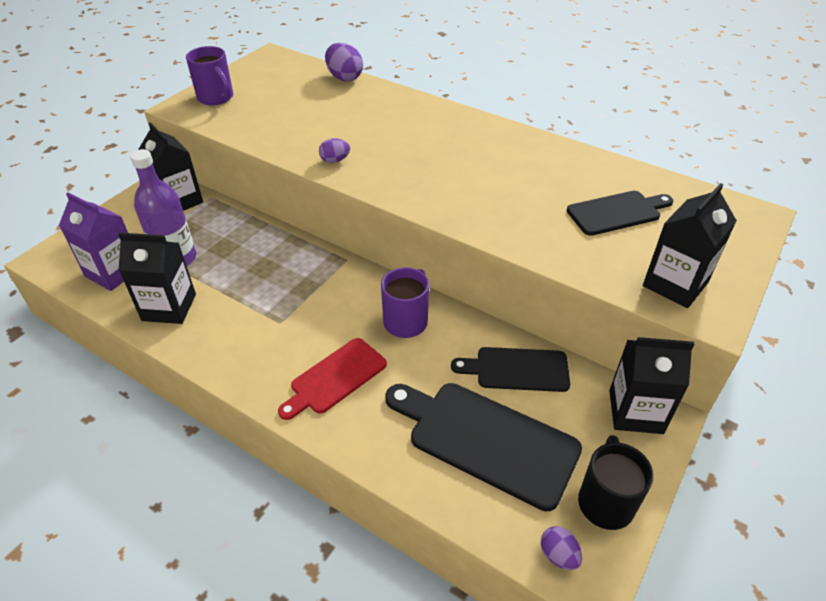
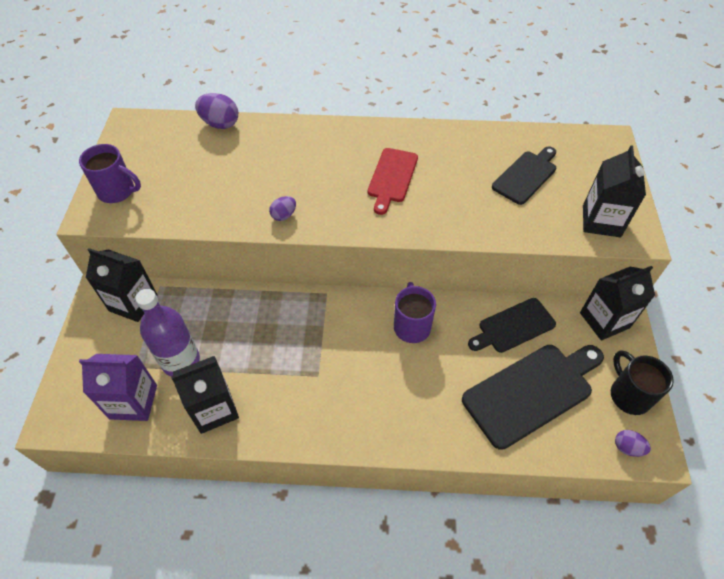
camera: 30 degrees left, 10 degrees up
red cutting board [278,338,387,420] -> red cutting board moved to [368,148,418,215]
black cutting board [385,383,582,511] -> black cutting board turned 150 degrees clockwise [462,345,604,450]

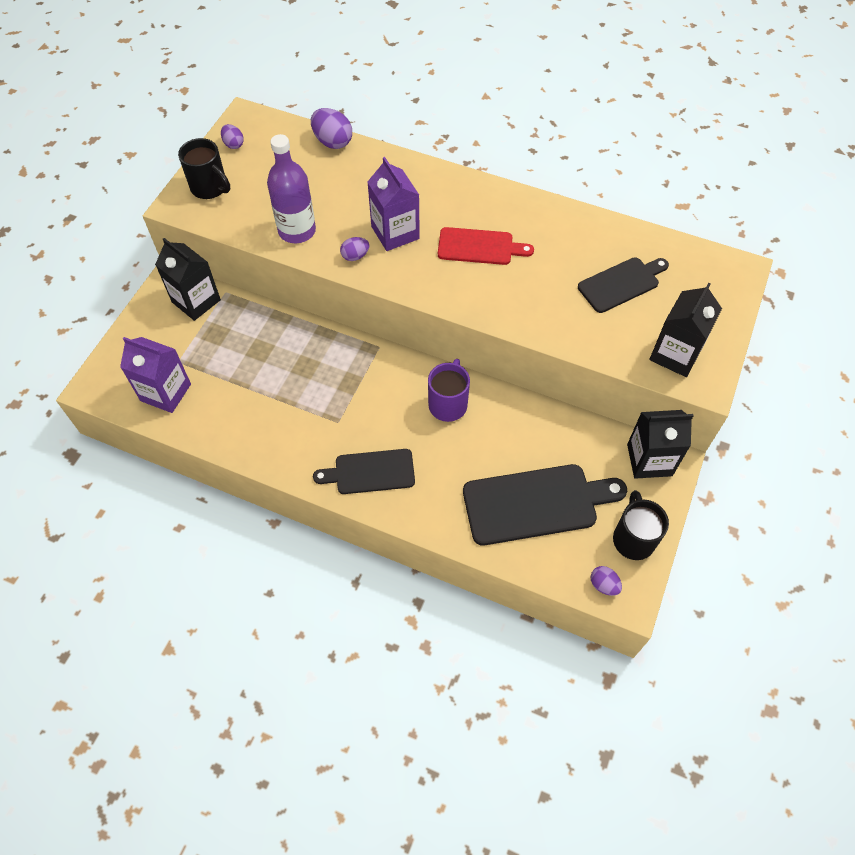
camera: 20 degrees right, 5 degrees up
purple mug [79,144,141,203] -> black mug [178,138,230,199]
purple bottle [135,289,200,376] -> purple bottle moved to [267,134,316,243]
black carton [171,356,239,434] -> none
red cutting board [368,148,418,215] -> red cutting board turned 120 degrees counterclockwise [438,227,534,265]
black cutting board [468,298,556,353] -> black cutting board moved to [313,449,415,494]
none -> purple egg [221,124,244,149]
none -> purple carton [367,157,420,251]

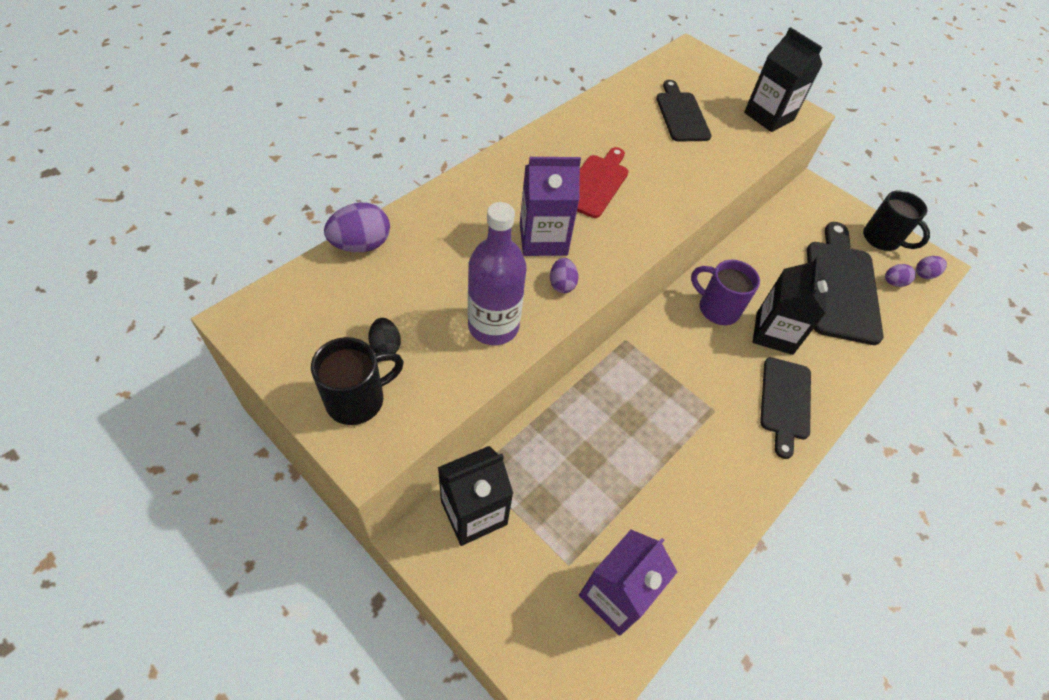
camera: 75 degrees left, 5 degrees down
purple egg [221,124,244,149] -> purple egg moved to [885,264,916,287]
black mug [613,490,669,560] -> black mug turned 150 degrees counterclockwise [863,190,930,251]
black carton [627,410,694,479] -> black carton moved to [753,257,828,355]
none -> black egg [368,318,401,354]

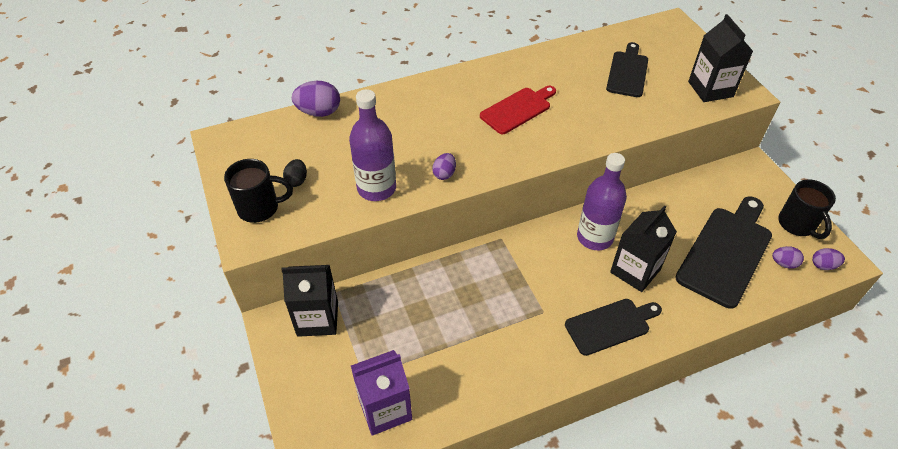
camera: 30 degrees right, 5 degrees down
purple carton [520,157,581,256] -> none
purple mug [691,260,760,325] -> purple bottle [577,153,627,250]
black cutting board [760,357,811,459] -> black cutting board turned 150 degrees counterclockwise [565,299,662,356]

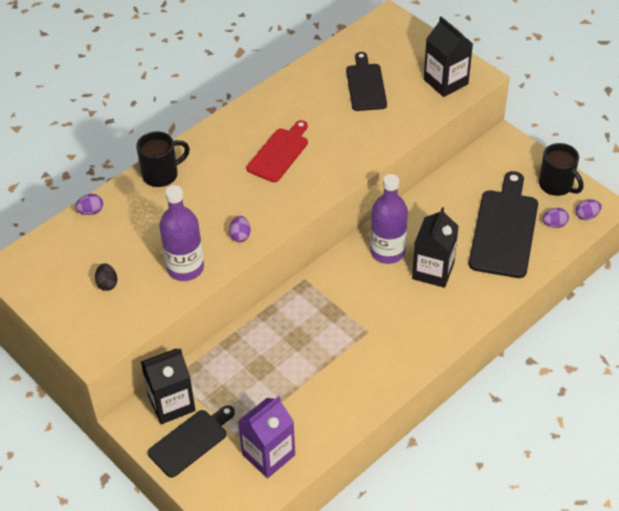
camera: 20 degrees left, 0 degrees up
black mug [224,159,293,223] -> black mug moved to [136,131,190,187]
purple egg [292,81,340,117] -> purple egg [75,194,103,215], size x0.59
black cutting board [565,299,662,356] -> black cutting board moved to [148,405,235,478]

